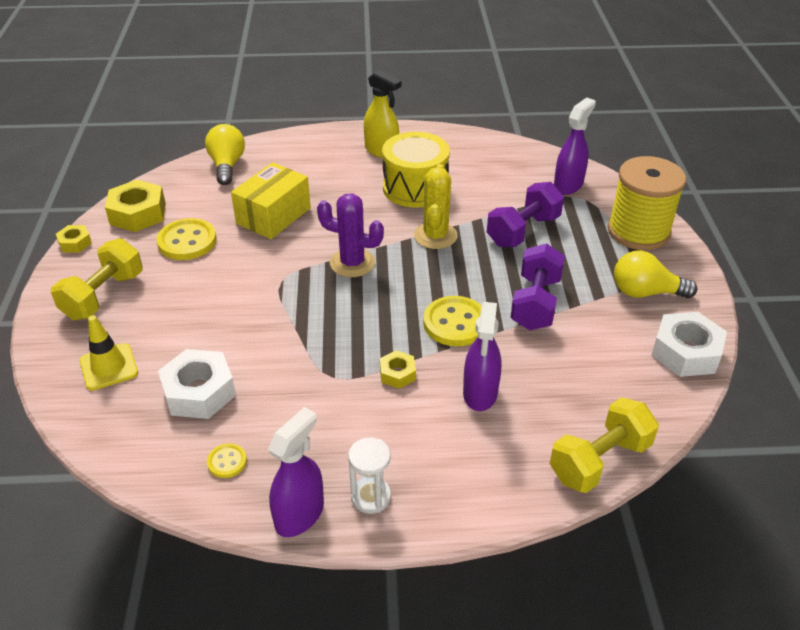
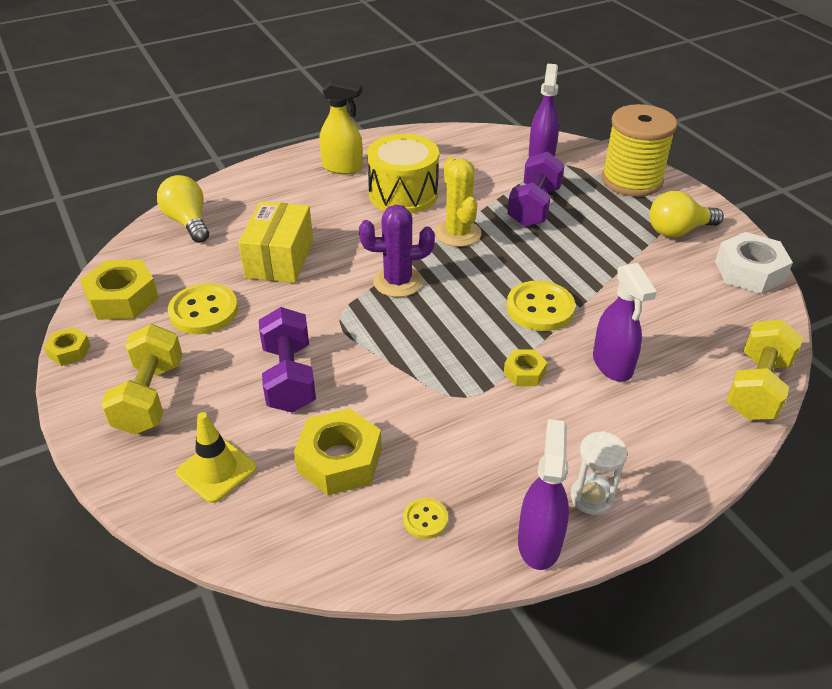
camera: 25 degrees left, 0 degrees up
white nut [158,349,236,419] -> yellow nut [294,408,382,495]
purple dumbbell [510,243,565,330] -> purple dumbbell moved to [259,307,316,413]

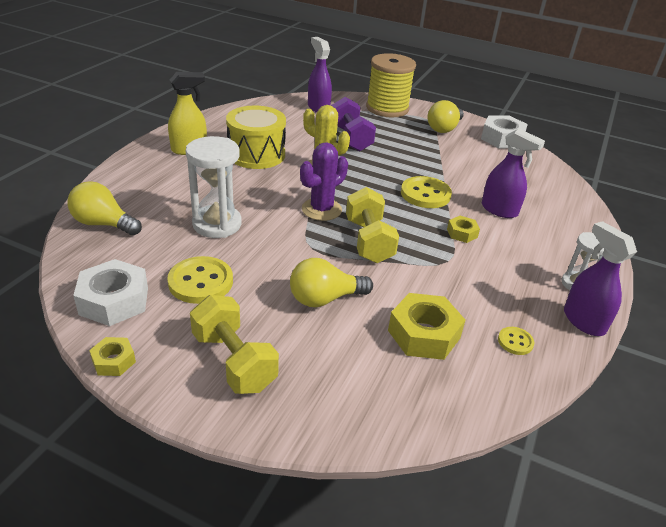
camera: 40 degrees left, 5 degrees down
yellow nut [80,259,159,320] -> white nut [73,259,148,326]
yellow traffic cone [176,412,257,503] -> none
yellow box [238,201,313,283] -> white hourglass [186,136,242,238]
purple dumbbell [259,307,316,413] -> yellow light bulb [290,258,373,307]
yellow dumbbell [726,319,803,420] -> yellow dumbbell moved to [346,187,399,263]

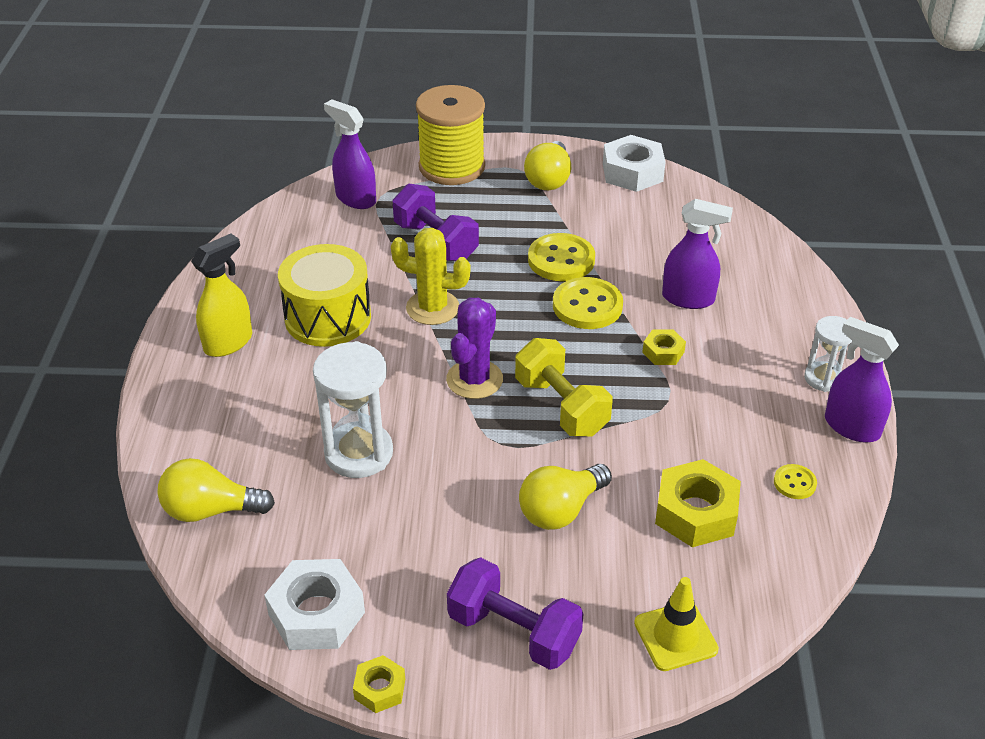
camera: 20 degrees left, 5 degrees up
yellow button [168,256,233,304] -> yellow button moved to [528,233,595,281]
yellow dumbbell [190,295,279,394] -> purple dumbbell [447,557,584,670]
none -> yellow traffic cone [634,577,719,671]

